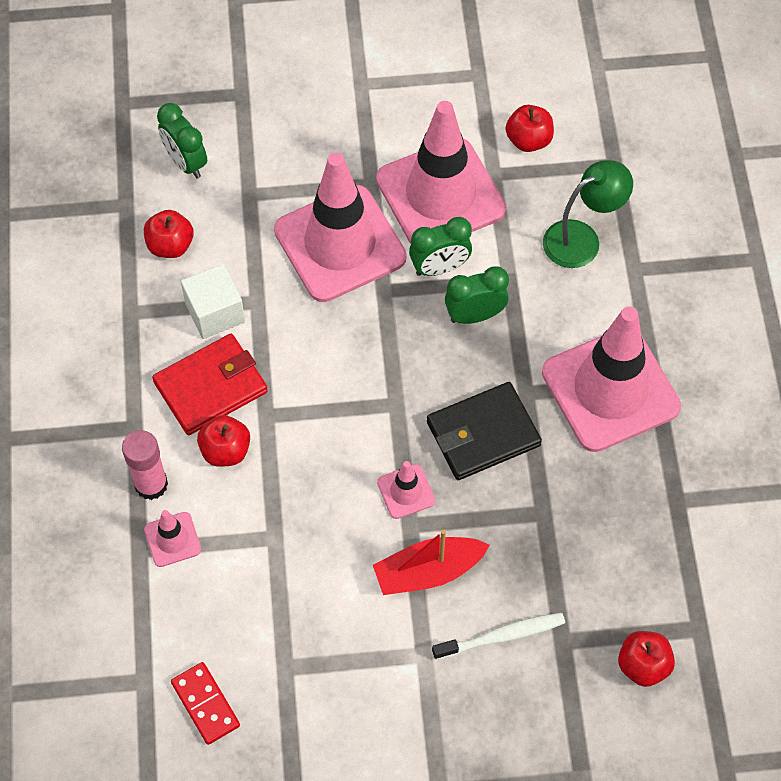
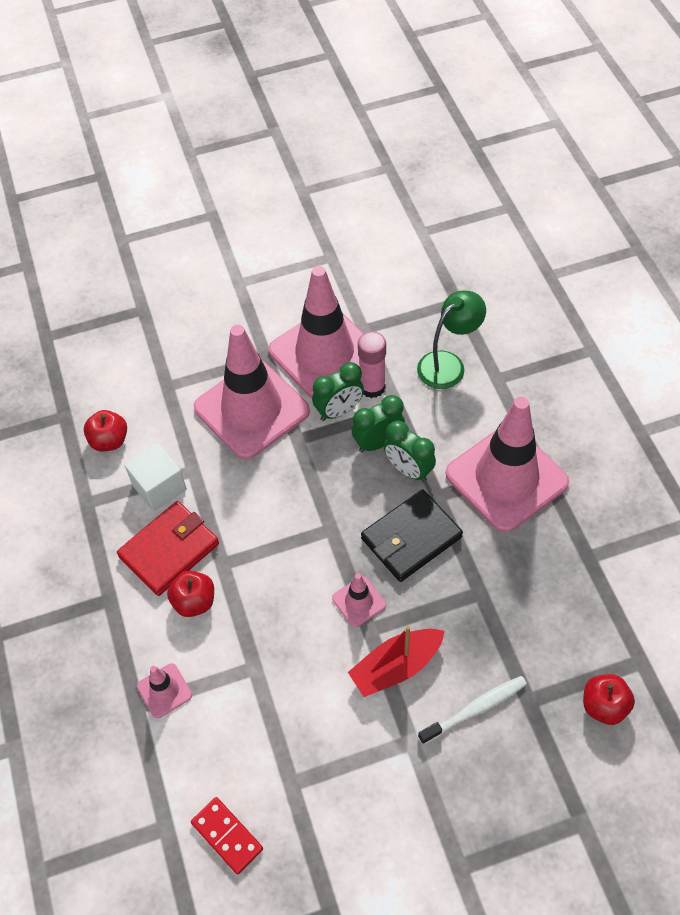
camera: 10 degrees left, 5 degrees down
pink glue stick [122,430,168,500] -> pink glue stick moved to [358,331,386,398]
green clock [157,103,207,178] -> green clock moved to [384,420,436,482]
red apple [506,105,554,152] -> none

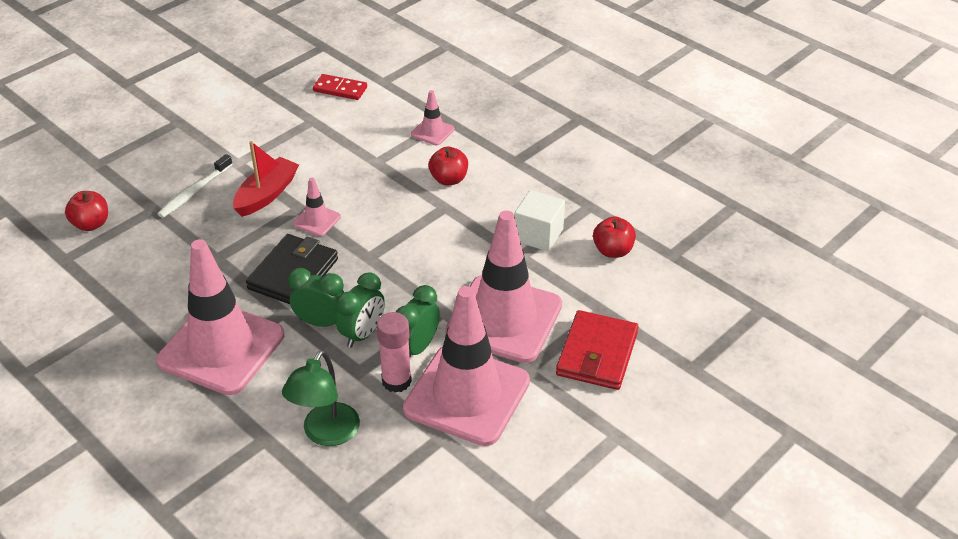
camera: 150 degrees right, 15 degrees down
red wallet [117,501,219,596] -> red wallet moved to [556,310,639,390]

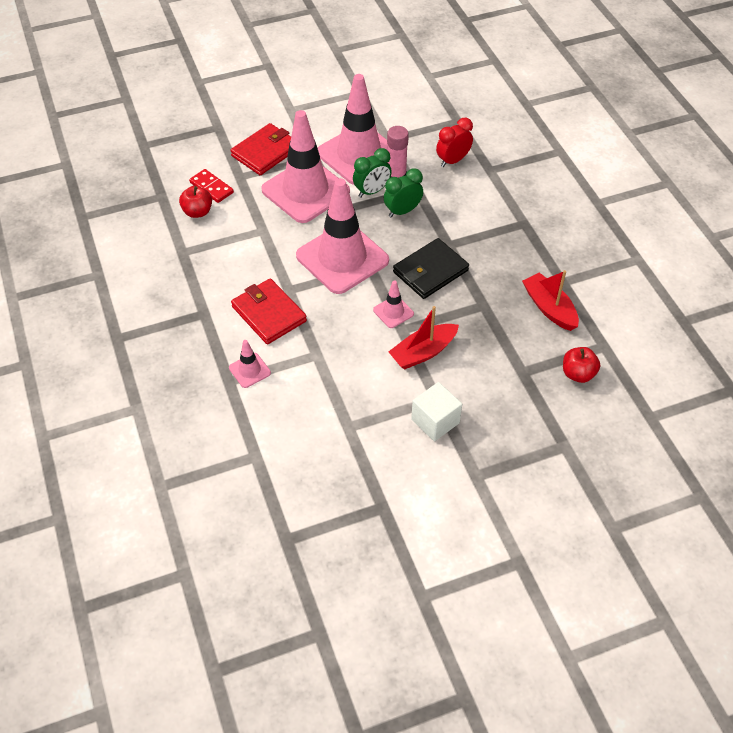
camera: 155 degrees left, 10 degrees up
pink traffic cone [156,239,284,395] -> pink traffic cone moved to [296,178,389,294]
white toothbrush [158,154,233,218] -> none
green lamp [282,350,360,446] -> red clock [436,118,473,167]
green clock [288,268,344,327] -> none
red domino [313,74,367,100] -> red domino moved to [189,169,234,203]
red apple [429,147,468,186] -> red wallet [231,278,307,344]
white cube [514,190,565,252] -> white cube moved to [411,382,462,441]
none -> red boat [522,270,579,331]

